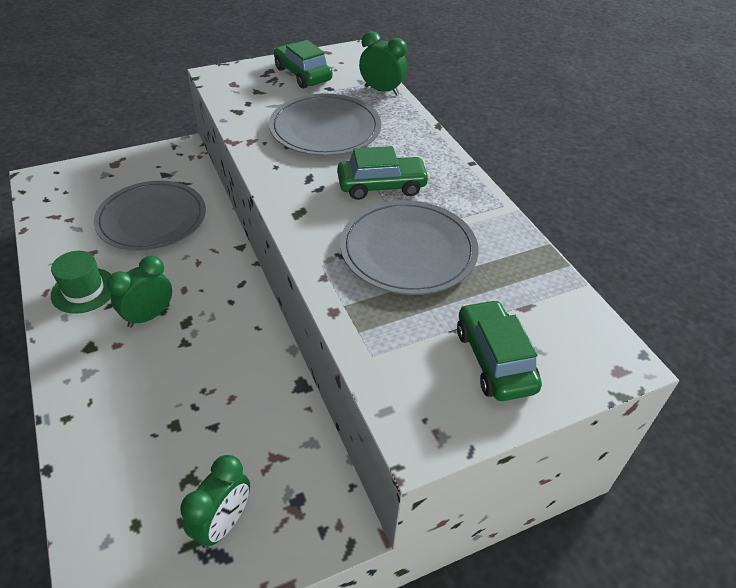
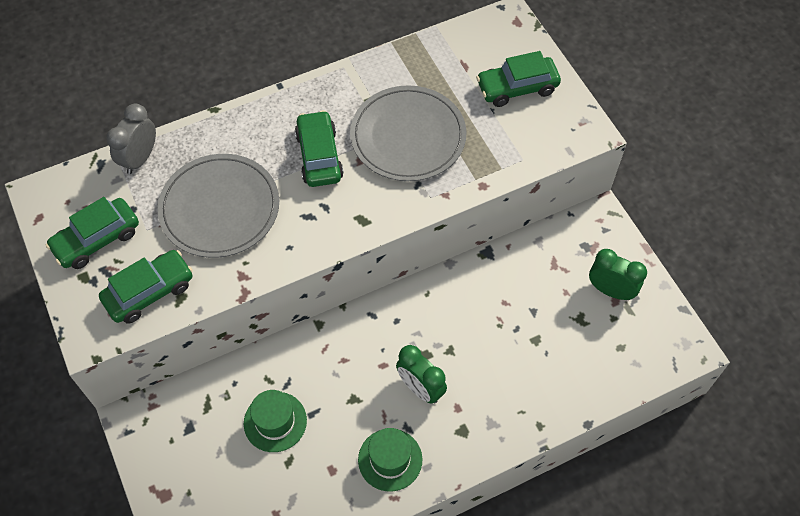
camera: 90 degrees left, 15 degrees up
grey plate [94,181,206,251] -> green hat [244,390,307,452]
green clock [359,31,407,95] -> grey clock [106,103,156,174]
none -> green car [99,250,193,324]

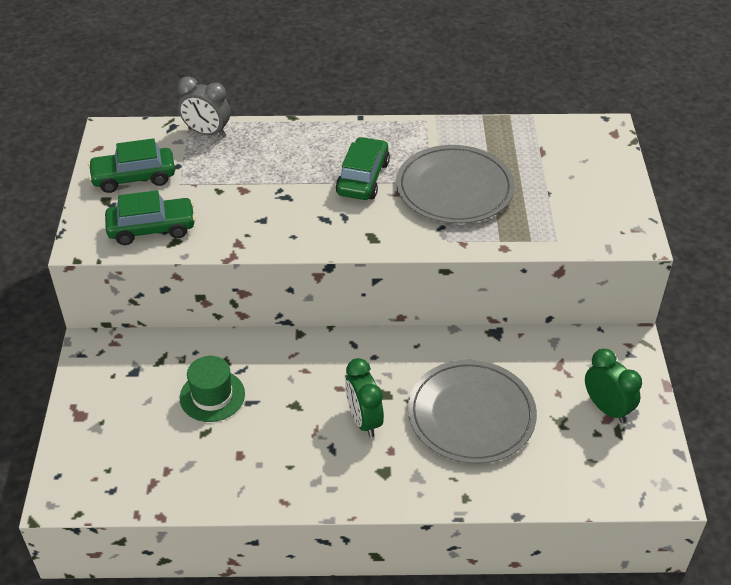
camera: 25 degrees right, 15 degrees down
grey clock [106,103,156,174] -> grey clock turned 120 degrees counterclockwise [177,77,230,137]
grey plate [157,154,279,258] -> grey plate moved to [408,360,537,464]
green hat [358,428,422,492] -> none
green car [476,51,561,107] -> none

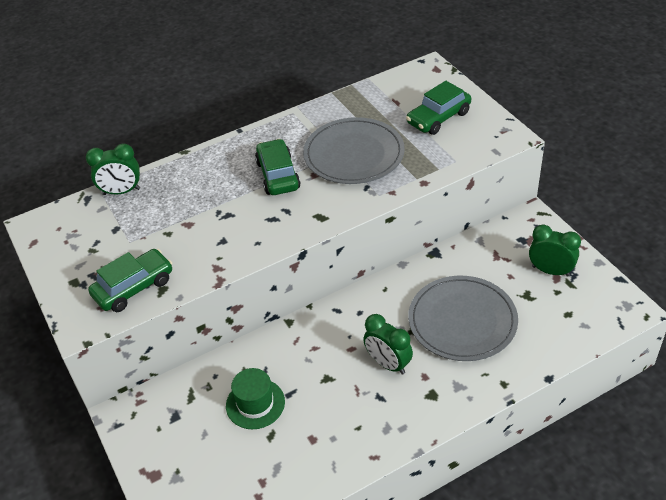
camera: 25 degrees left, 0 degrees up
green car [88,138,175,193] -> green car moved to [406,81,471,135]
grey clock [177,77,230,137] -> green clock [86,143,140,195]

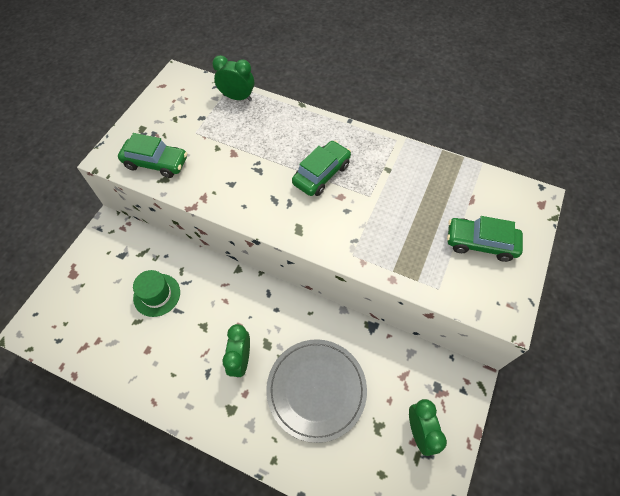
camera: 50 degrees right, 15 degrees up
green clock [86,143,140,195] -> green clock turned 150 degrees clockwise [212,55,254,101]
grey plate [303,117,405,184] -> none

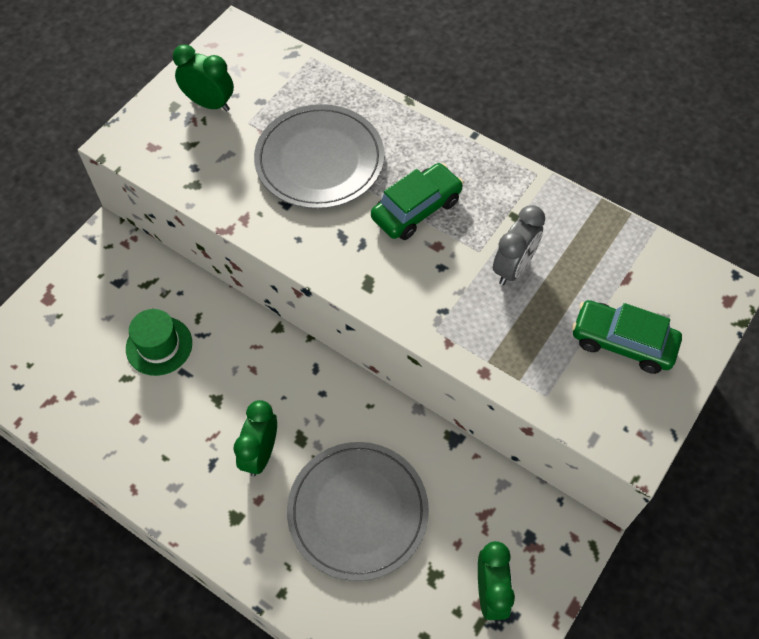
camera: 10 degrees right, 0 degrees up
green car [118,133,187,178] -> none
green clock [212,55,254,101] -> green clock moved to [173,44,234,112]
none -> grey plate [254,104,385,209]
none -> grey clock [493,205,545,285]

